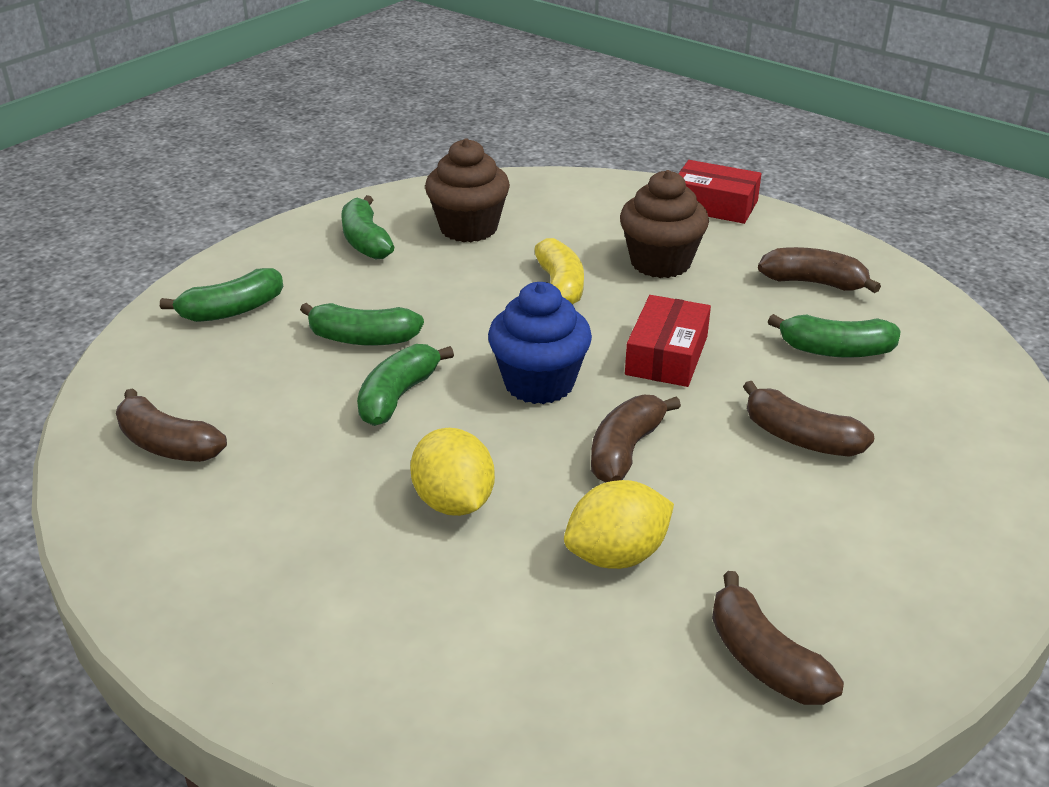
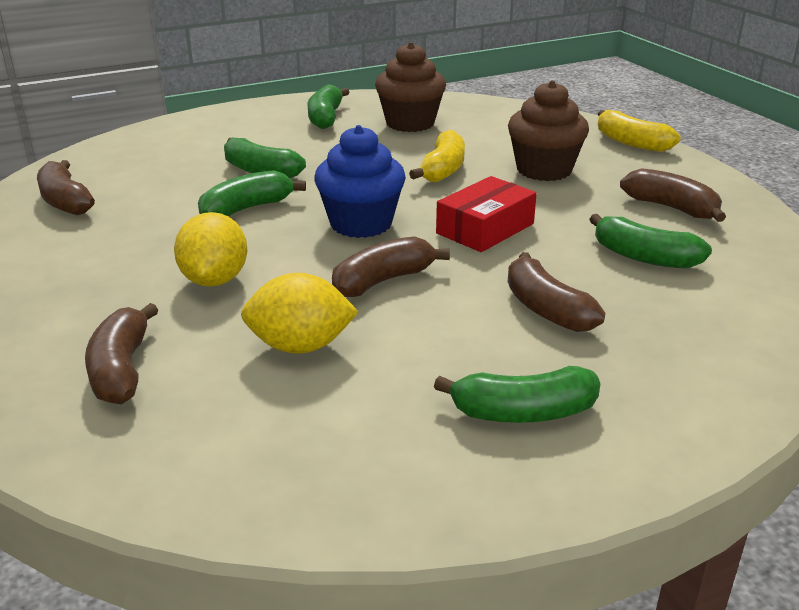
camera: 25 degrees right, 5 degrees down
green banana [160,268,283,322] -> green banana moved to [434,366,600,423]
red box [679,160,761,224] -> yellow banana [598,110,681,152]
brown banana [712,571,844,705] -> brown banana moved to [85,303,159,404]

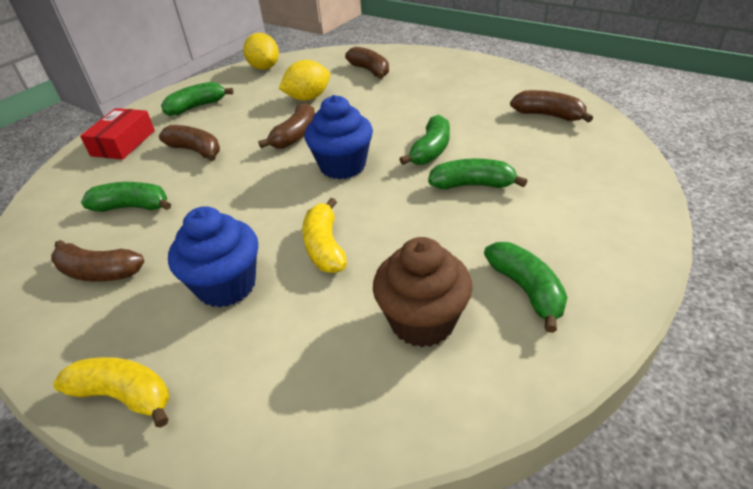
camera: 155 degrees right, 10 degrees up
yellow lemon [174,212,247,287] -> yellow lemon moved to [243,33,279,70]
red box [436,176,537,252] -> red box moved to [80,108,155,160]
brown cupcake [508,80,589,181] -> blue cupcake [168,206,258,308]

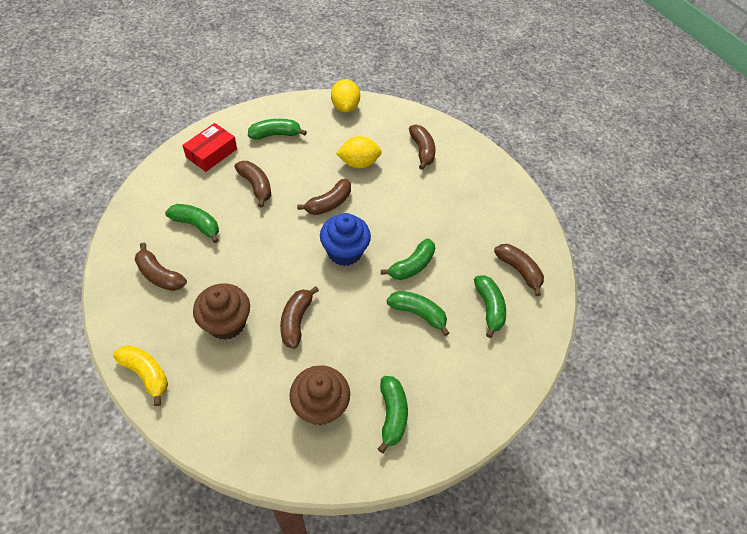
camera: 15 degrees right, 15 degrees up
blue cupcake [168,206,258,308] -> brown cupcake [193,283,250,340]
yellow banana [302,198,347,273] -> brown banana [280,286,319,349]
none -> green banana [474,275,506,338]

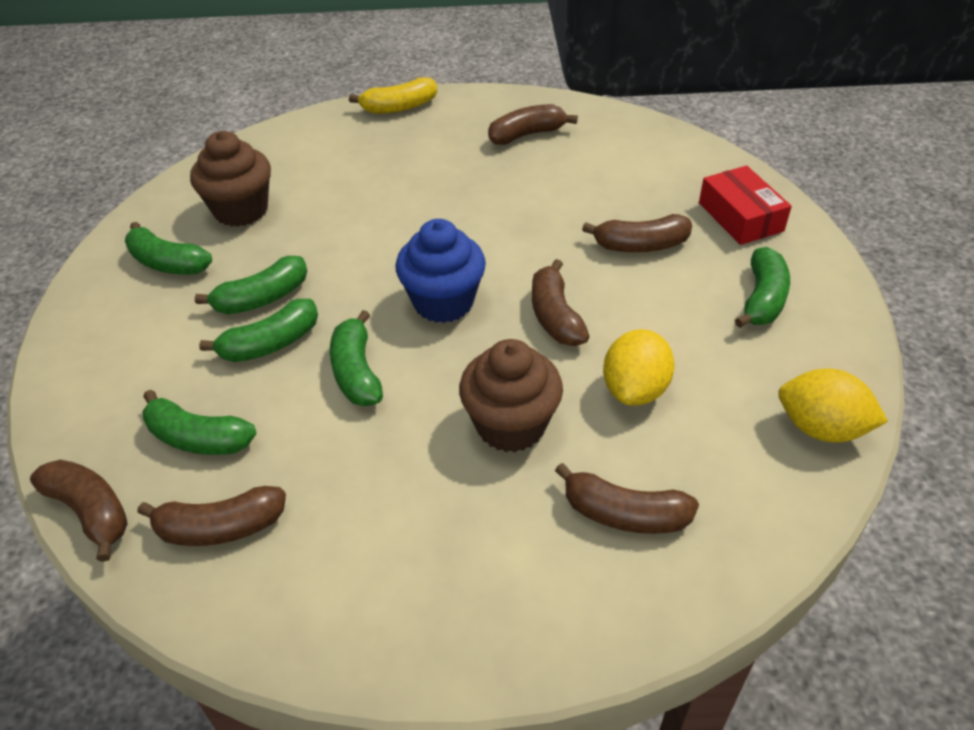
camera: 125 degrees right, 10 degrees down
green banana [165,204,219,243] -> green banana moved to [195,256,307,314]
brown cupcake [193,283,250,340] -> brown cupcake moved to [459,339,563,452]
brown banana [280,286,319,349] -> brown banana moved to [30,460,128,562]

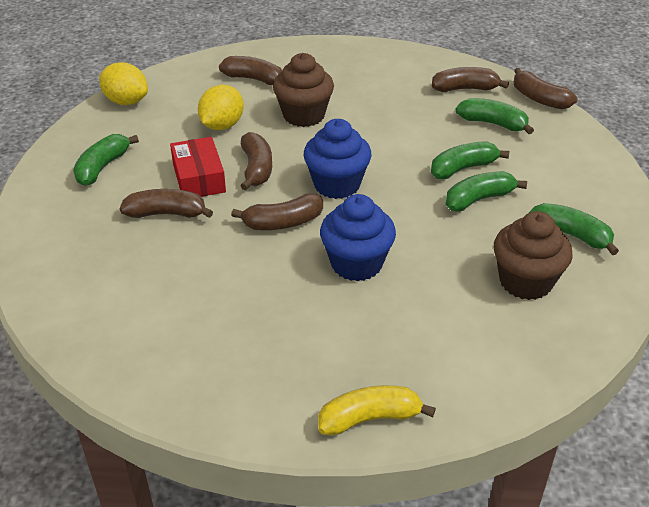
camera: 175 degrees left, 5 degrees down
green banana [330,310,383,406] -> none
brown banana [488,104,578,145] -> brown banana moved to [231,193,323,230]
red box [699,166,792,245] -> red box moved to [170,137,226,197]
none -> blue cupcake [320,194,396,281]

